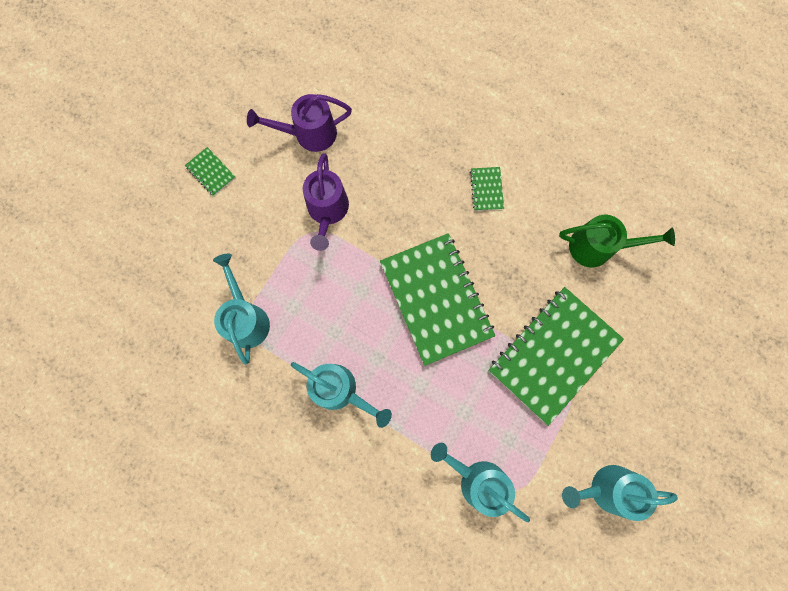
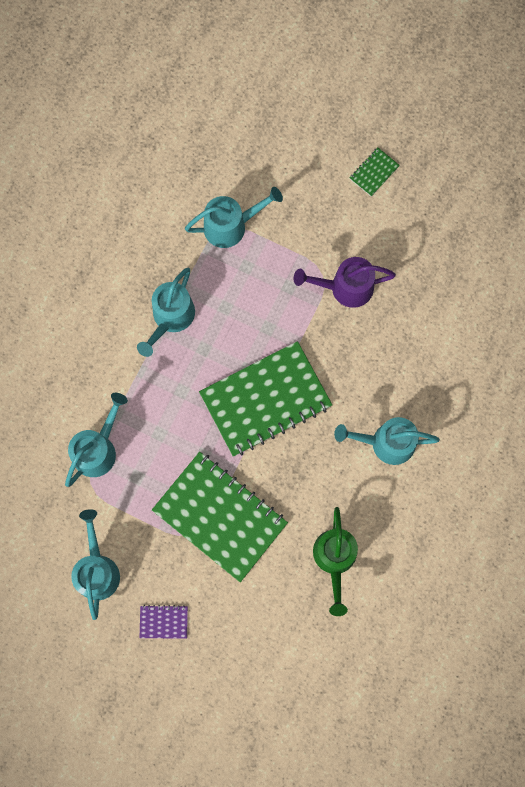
camera: 85 degrees right, 0 degrees up
purple watering can [247,94,352,152] -> none
green notebook [470,167,504,211] -> turquoise watering can [334,417,440,465]
none -> purple notebook [140,605,188,638]

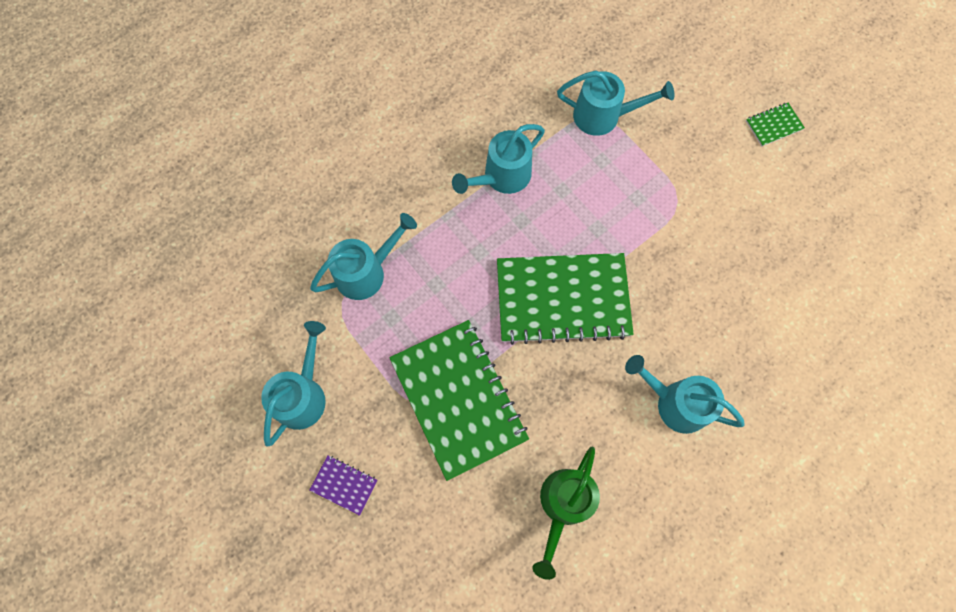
camera: 25 degrees right, 5 degrees down
purple watering can [294,257,396,308] -> none

